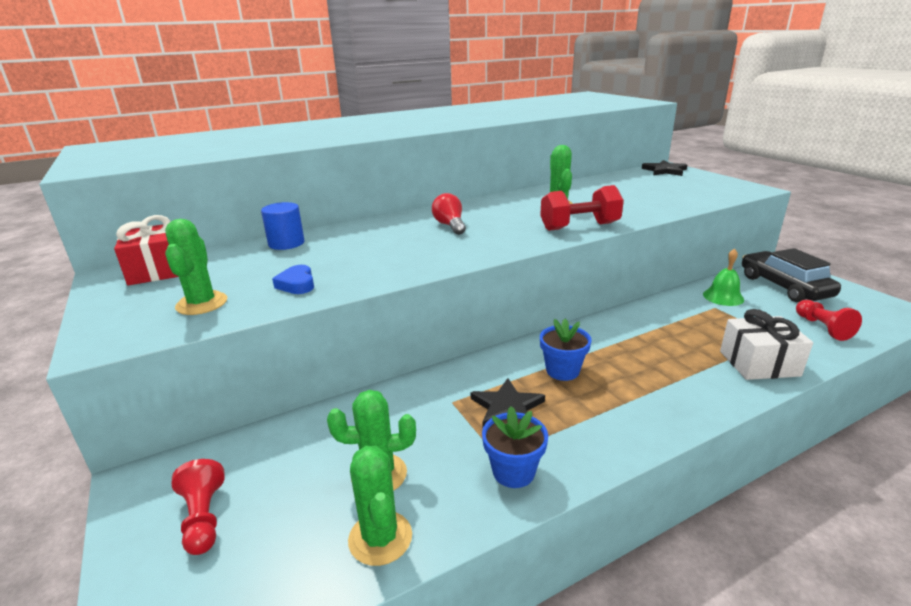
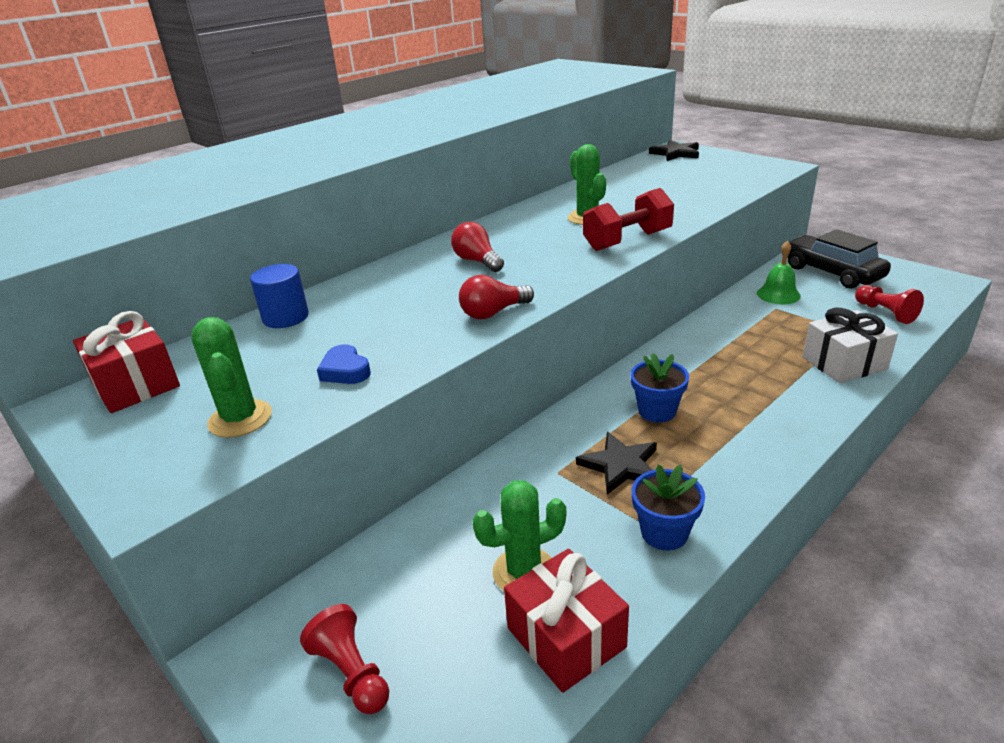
camera: 15 degrees left, 5 degrees up
green cactus [348,446,412,566] -> red gift [504,549,629,693]
none -> red light bulb [459,275,534,319]

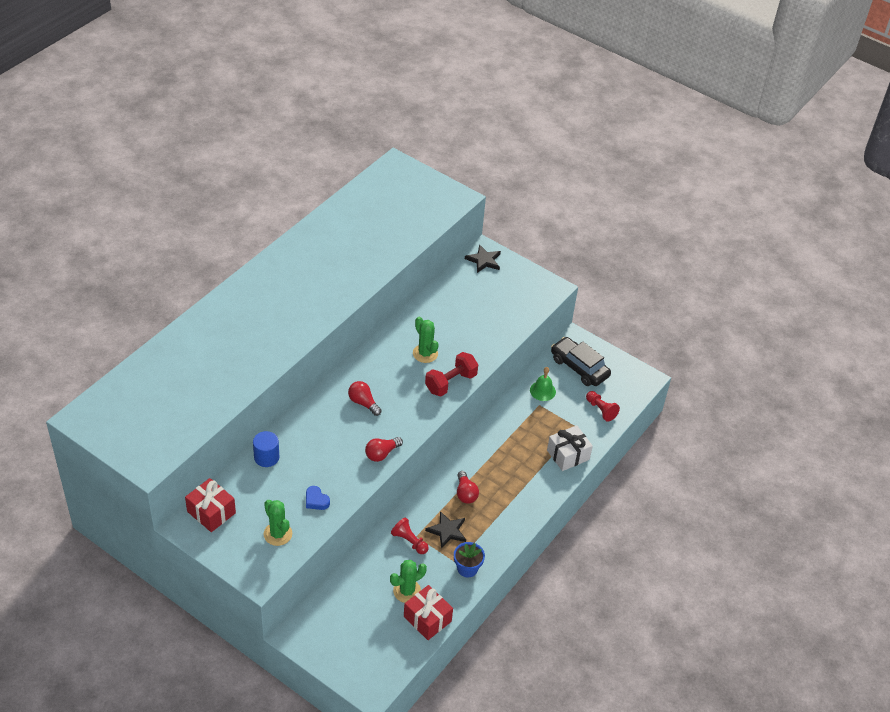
camera: 15 degrees left, 15 degrees up
red pawn [300,604,389,714] -> red pawn moved to [391,517,429,554]
blue flower pot [630,353,689,423] -> red light bulb [457,471,479,504]

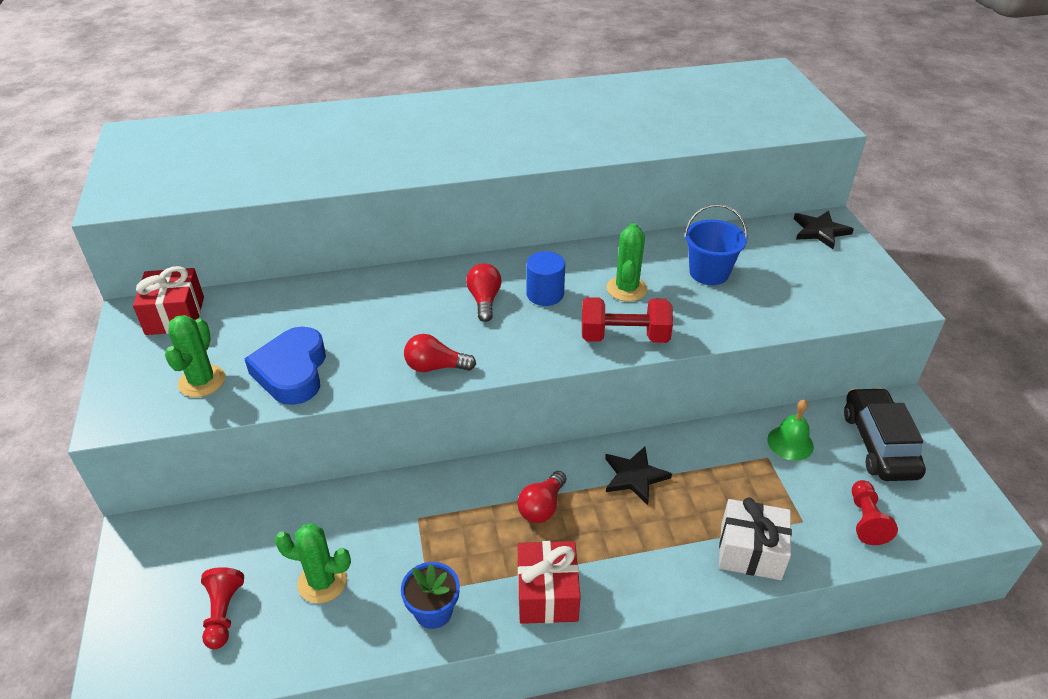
camera: 45 degrees right, 5 degrees down
blue cylinder [253,431,279,467] -> blue cylinder moved to [526,251,565,306]
blue heart [306,486,330,510] -> blue heart [244,327,326,405], size x1.97
red pawn [391,517,429,554] -> red pawn moved to [201,567,244,649]
red gift [404,585,453,640] -> red gift moved to [518,541,581,624]
black star [425,511,466,549] -> black star moved to [605,447,672,505]
none -> blue bucket [684,204,748,285]

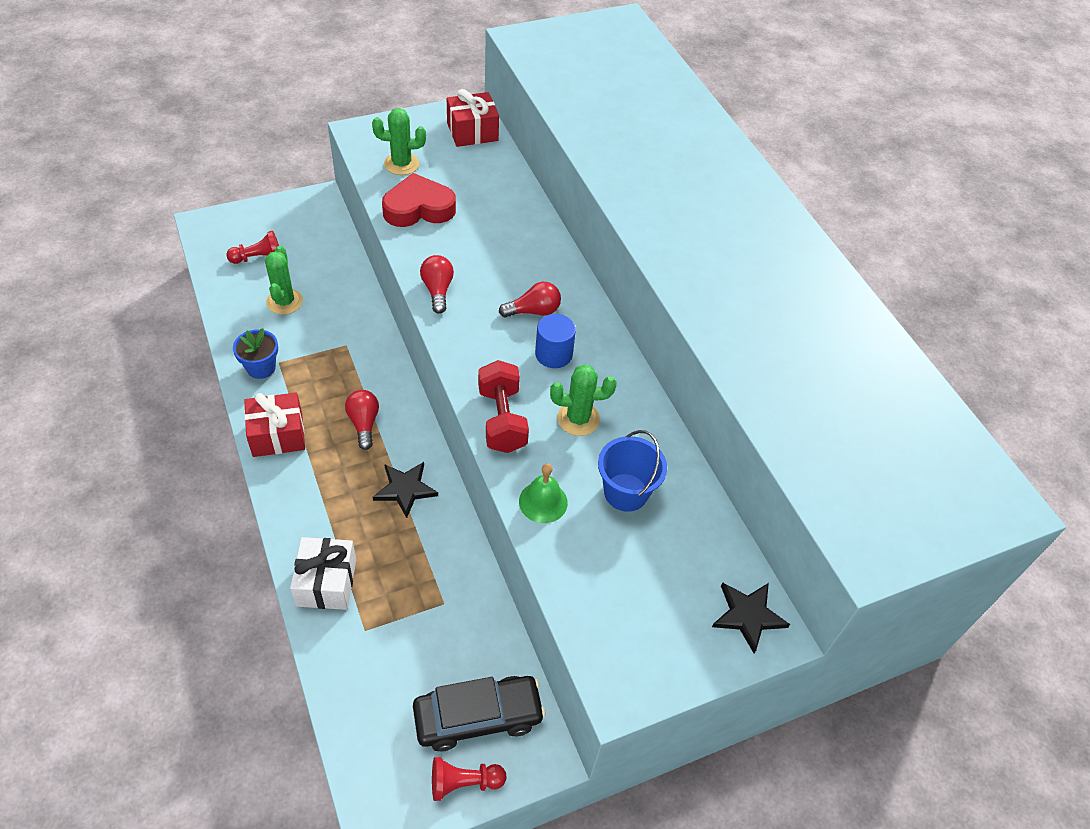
camera: 75 degrees right, 10 degrees up
blue heart [244,327,326,405] -> red heart [382,173,456,227]
red light bulb [517,471,566,523] -> red light bulb turned 60 degrees clockwise [345,390,379,450]
green bell [767,400,814,461] -> green bell moved to [519,463,568,523]
red pawn [852,480,898,545] -> red pawn moved to [432,757,506,801]

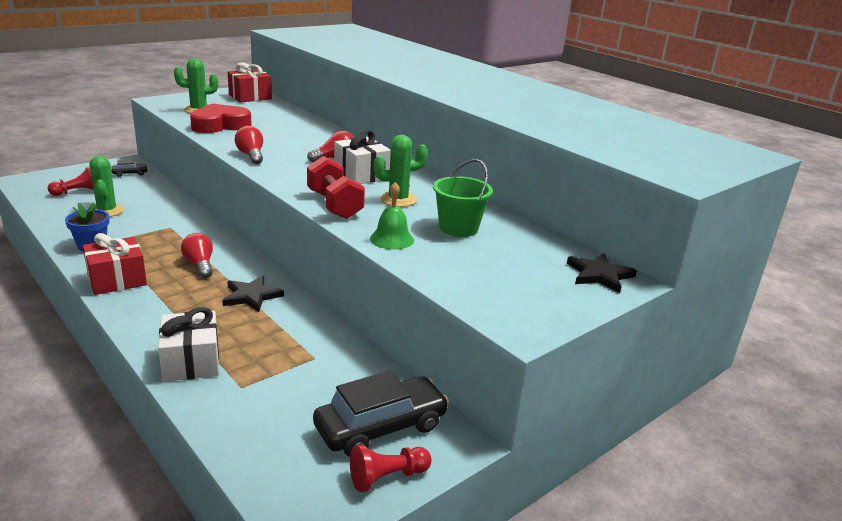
camera: 15 degrees left, 25 degrees down
blue cylinder [535,314,576,368] -> white gift [334,130,391,184]
blue bucket [598,430,667,512] -> green bucket [433,159,493,237]
none -> black car [111,159,148,177]

